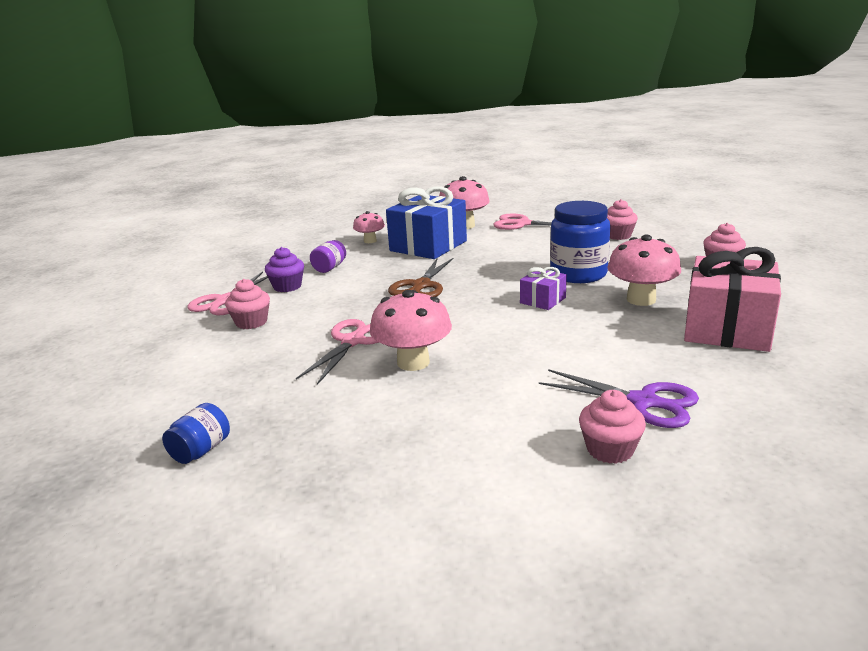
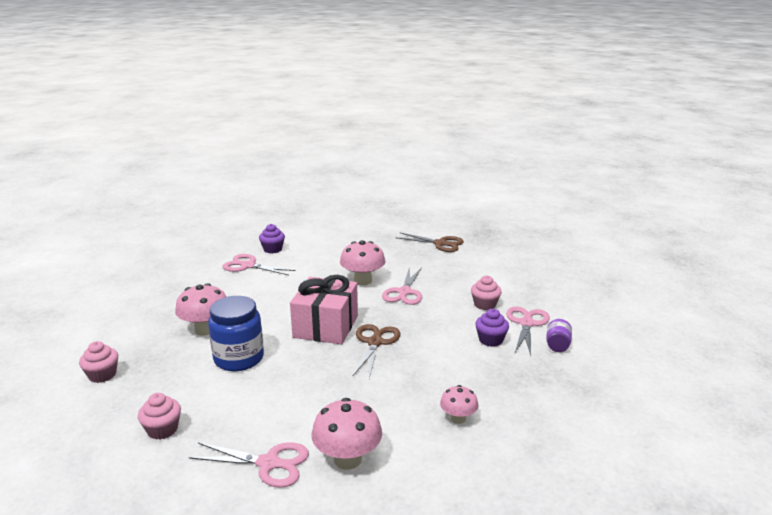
camera: 170 degrees right, 0 degrees up
blue jar [162,403,230,464] -> brown scissors [395,233,464,252]
purple jar [310,240,346,273] -> purple jar moved to [546,319,572,352]
blue gift [386,186,467,259] -> none
purple gift [520,267,567,310] -> none
purple scissors [539,369,699,428] -> pink scissors [222,254,296,275]
pink cupcake [579,390,646,464] -> purple cupcake [259,224,285,253]
pink gift [684,247,781,352] -> pink gift moved to [290,275,358,344]

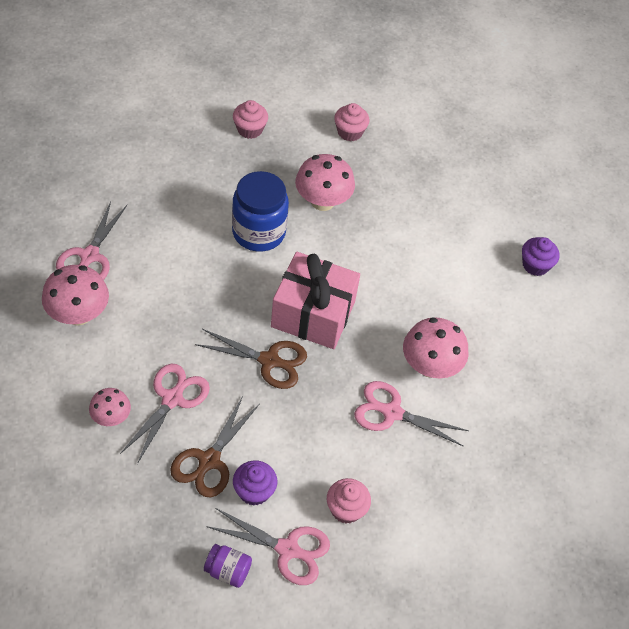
camera: 90 degrees right, 30 degrees up
pink cupcake [138,393,181,440] -> pink cupcake moved to [334,103,370,141]
pink scissors [222,254,296,275] -> pink scissors moved to [120,364,210,464]
brown scissors [395,233,464,252] -> brown scissors moved to [170,396,260,497]

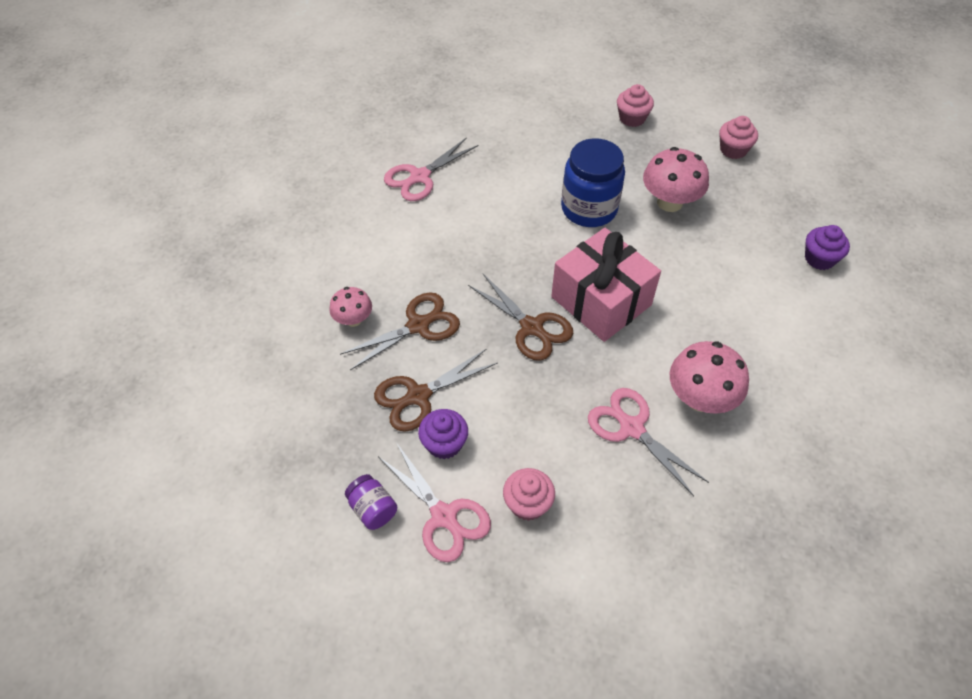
camera: 35 degrees right, 0 degrees up
pink mushroom [42,265,109,326] -> none
pink scissors [120,364,210,464] -> brown scissors [340,292,460,370]
purple cupcake [522,237,559,276] -> purple cupcake moved to [805,225,850,270]

